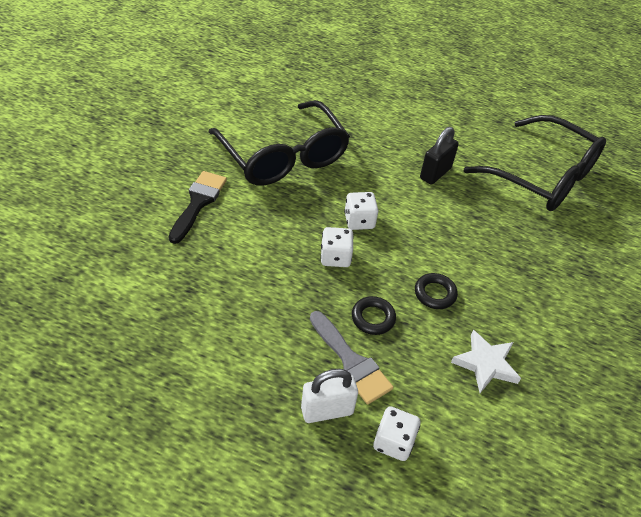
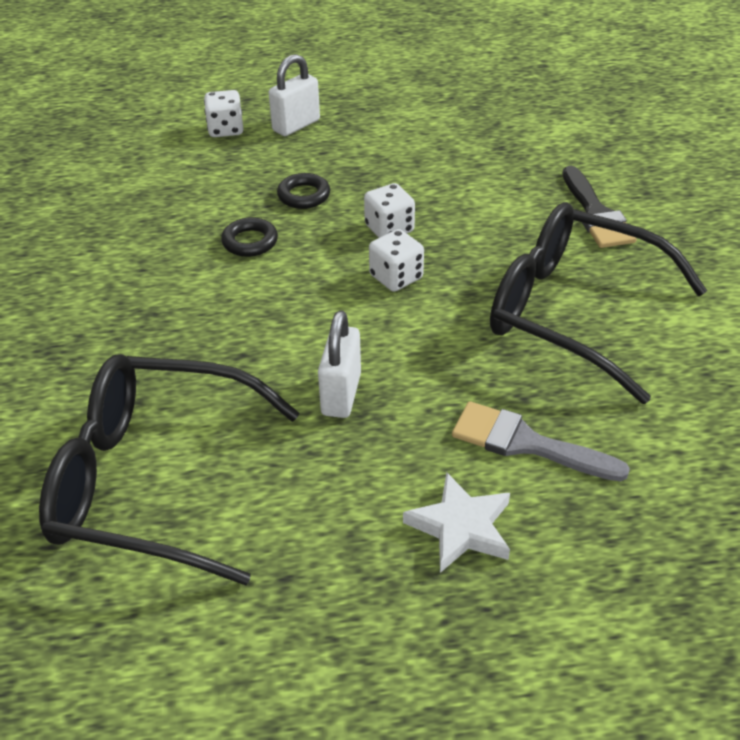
camera: 155 degrees right, 5 degrees down
grey brush [310,311,393,404] -> grey brush moved to [452,401,630,481]
black padlock [420,127,459,185] -> white padlock [318,310,361,418]
white star [451,330,521,393] -> white star moved to [403,472,510,573]

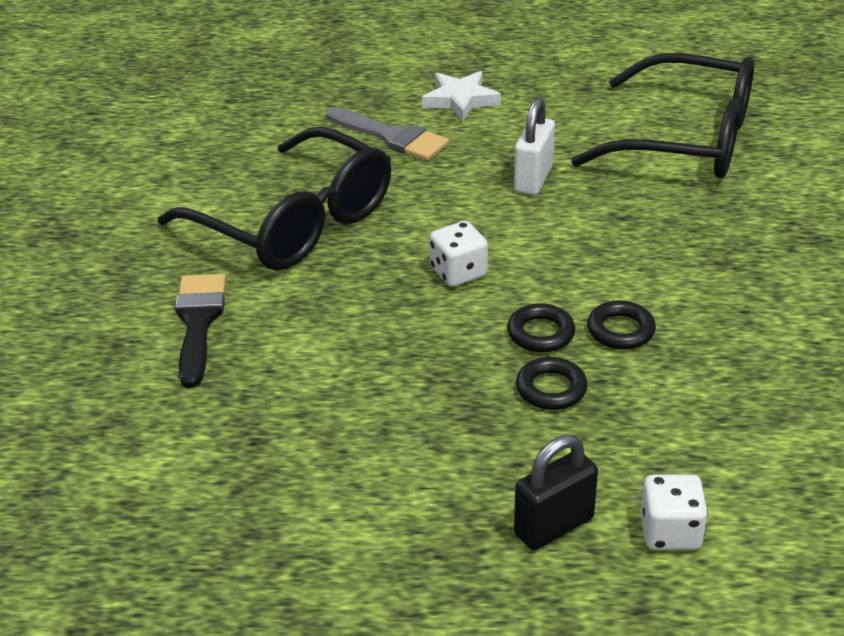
camera: 170 degrees left, 5 degrees down
white padlock [269,54,320,136] -> black padlock [514,435,598,550]
white dice [364,183,415,238] -> none
none -> black ring [507,303,575,353]

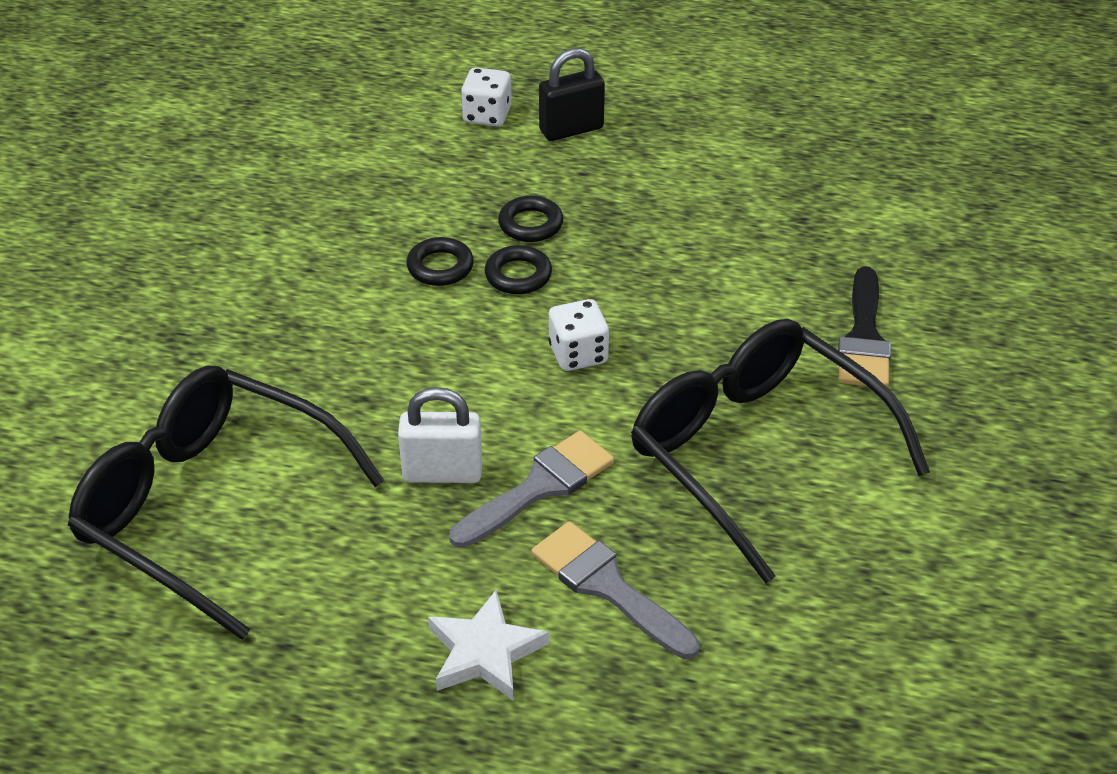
camera: 170 degrees left, 5 degrees up
white padlock [514,98,555,195] -> white padlock turned 60 degrees clockwise [398,387,482,483]
none -> grey brush [449,430,614,548]

